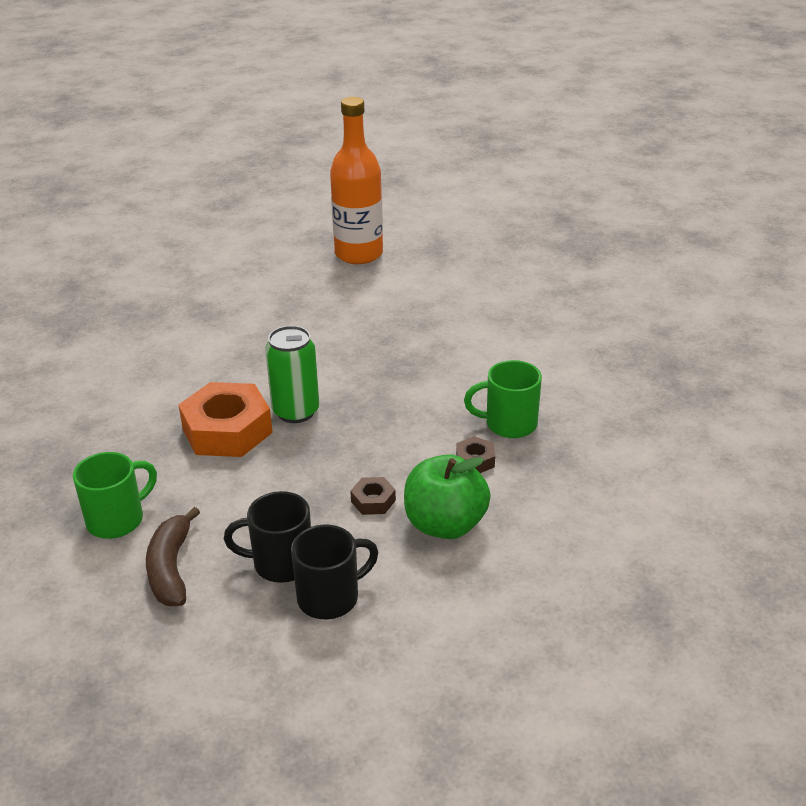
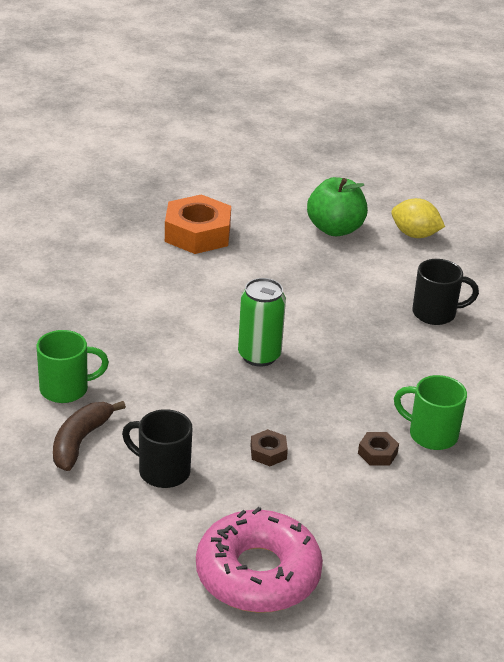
camera: 25 degrees right, 0 degrees up
orange nut [179,382,273,457] -> orange nut moved to [165,194,231,254]
black mug [291,525,378,619] -> black mug moved to [412,259,479,325]
orange bottle [330,97,383,264] -> yellow lemon [391,198,445,238]
green apple [404,454,491,539] -> green apple moved to [307,177,368,236]
none -> pink donut [196,507,323,613]

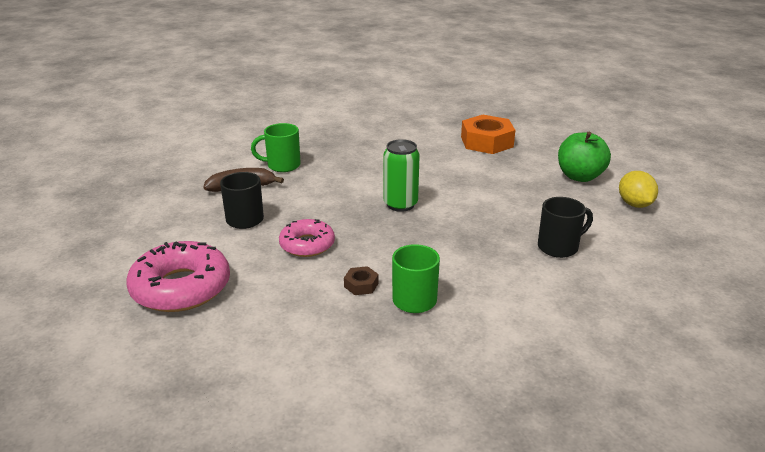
camera: 55 degrees right, 5 degrees down
green mug [37,330,109,403] -> green mug turned 135 degrees clockwise [251,123,301,172]
brown nut [251,429,288,466] -> pink donut [279,219,335,257]
black mug [412,259,479,325] -> black mug turned 75 degrees counterclockwise [538,197,593,258]

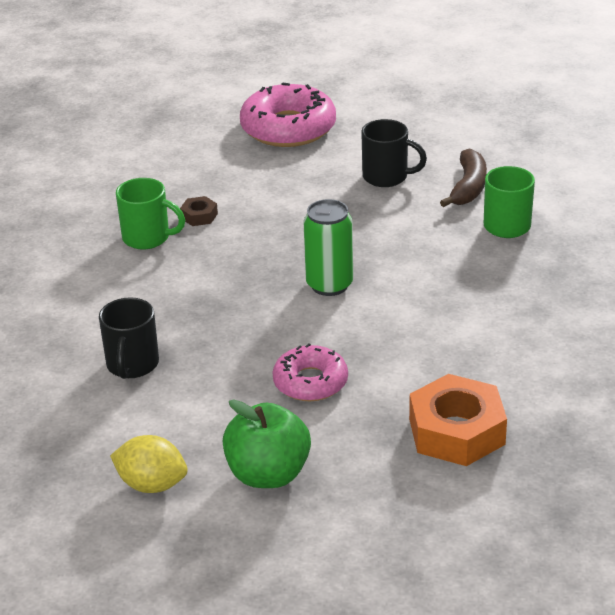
camera: 120 degrees right, 5 degrees up
pink donut [279,219,335,257] -> pink donut moved to [273,344,348,401]

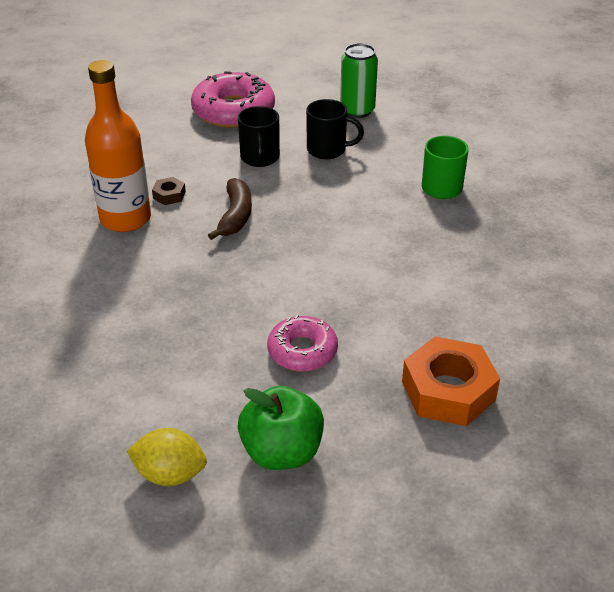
camera: 10 degrees left, 5 degrees up
black mug [99,297,159,379] -> black mug moved to [238,106,280,167]
green mug [116,178,185,250] -> orange bottle [85,60,151,232]
green can [303,199,353,296] -> green can moved to [340,43,378,118]
brown banana [440,148,487,207] -> brown banana moved to [208,178,252,240]

